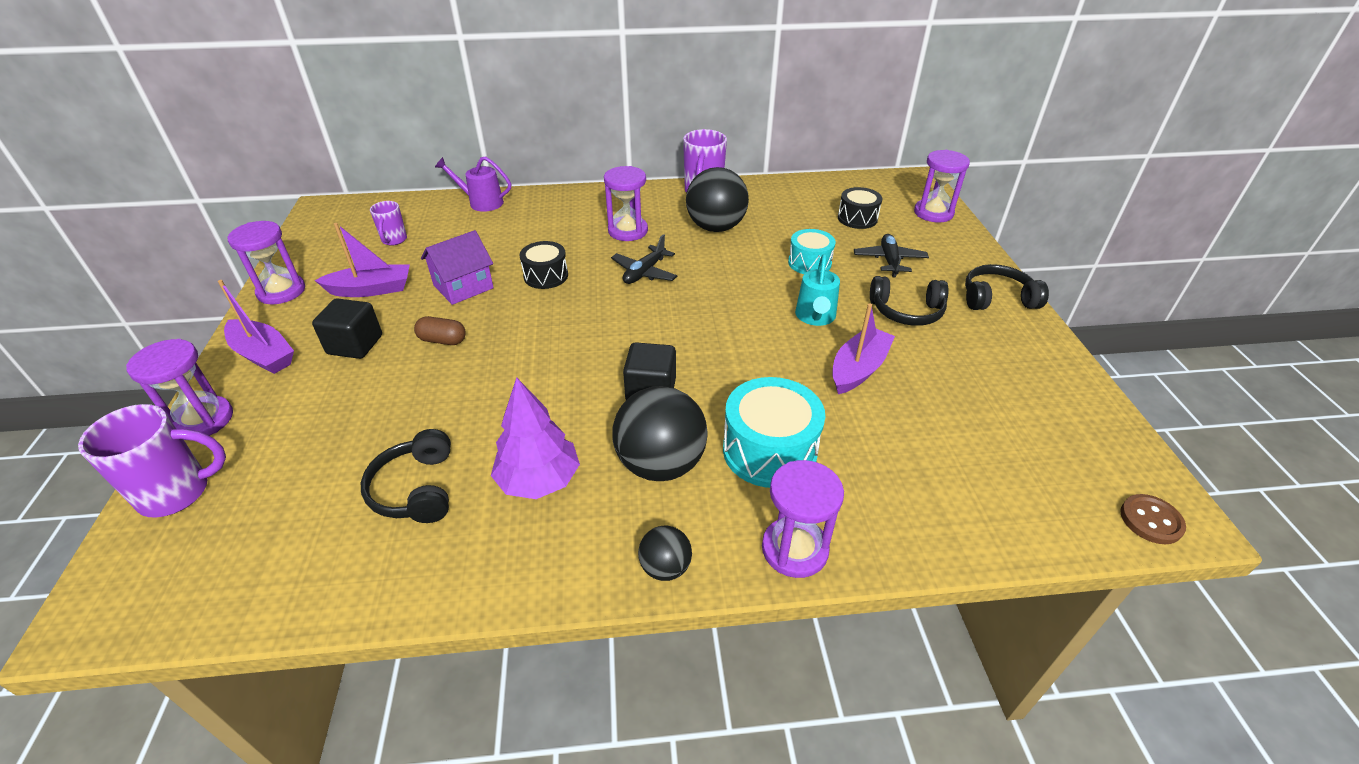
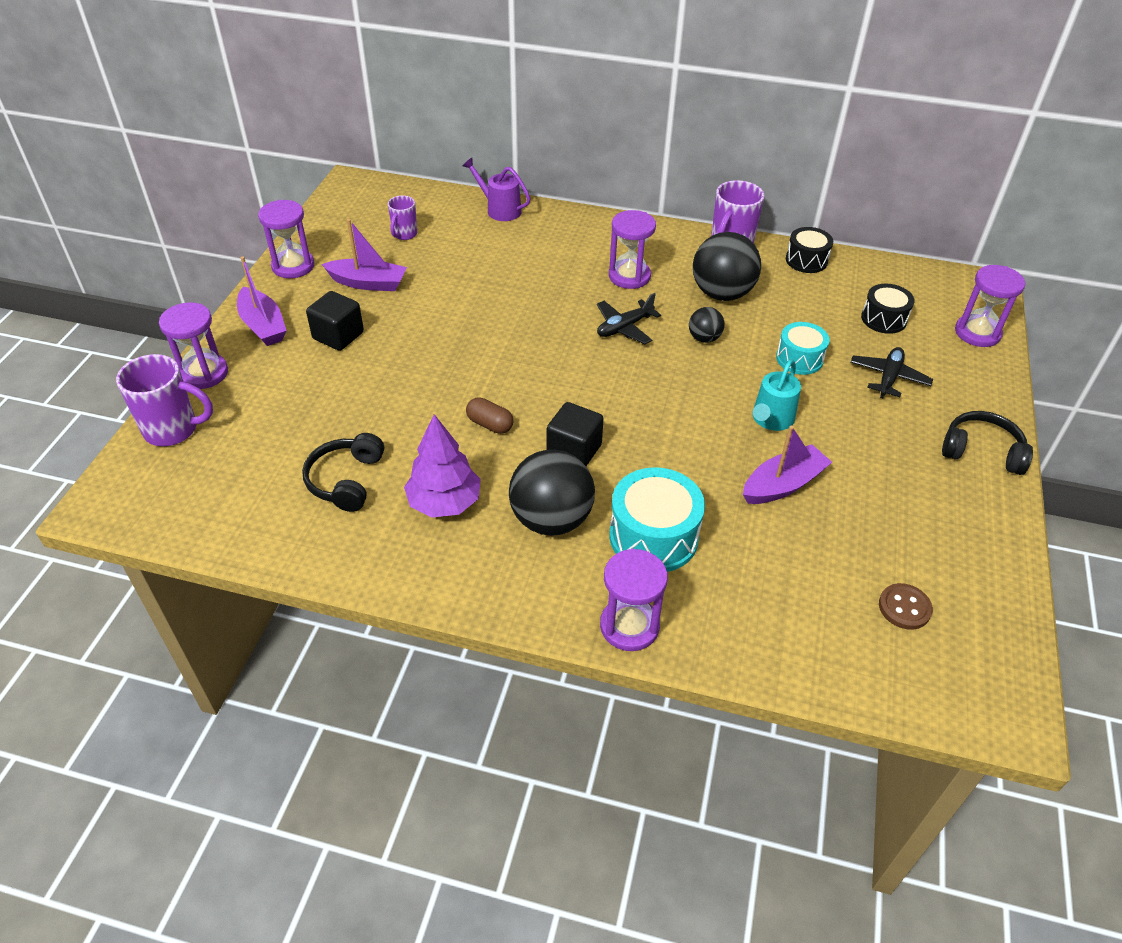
camera: 20 degrees right, 5 degrees up
brown capsule [414,316,466,345] -> brown capsule moved to [466,397,514,434]
purple house [421,230,494,305] -> none
black drum [520,241,568,289] -> black drum moved to [786,227,833,273]
black ball [638,525,692,581] -> black ball moved to [689,307,725,343]
black headphones [870,276,949,326] -> none
brown button [1120,494,1186,544] -> brown button moved to [879,583,933,630]

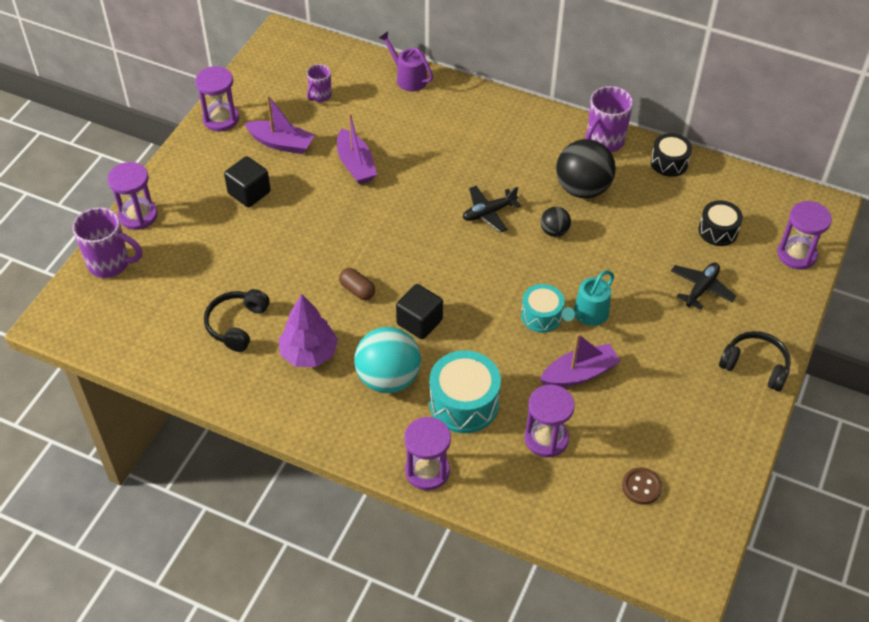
camera: 10 degrees right, 5 degrees up
purple boat [237,256,287,346] -> purple boat moved to [337,113,377,184]
black ball [509,450,595,536] -> turquoise ball [354,327,421,393]
purple hourglass [609,210,656,289] -> purple hourglass moved to [525,384,575,457]
turquoise drum [776,322,830,375] -> turquoise drum moved to [521,284,565,332]

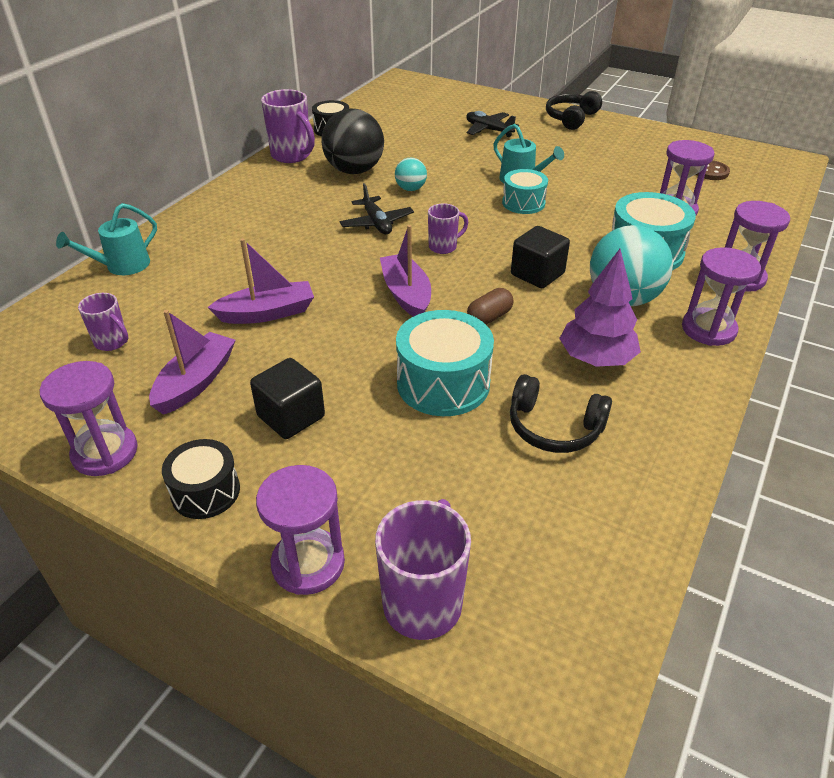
camera: 85 degrees left, 10 degrees down
purple watering can [379,32,433,91] -> turquoise watering can [56,203,157,275]
purple boat [540,333,621,387] -> purple boat moved to [380,225,431,317]
black ball [541,207,571,237] -> turquoise ball [395,157,427,191]
black drum [699,200,743,246] -> black drum moved to [162,439,240,519]
purple hourglass [777,201,832,270] -> purple hourglass moved to [682,247,761,346]
none -> turquoise drum [396,310,494,416]
none -> purple mug [428,203,468,254]

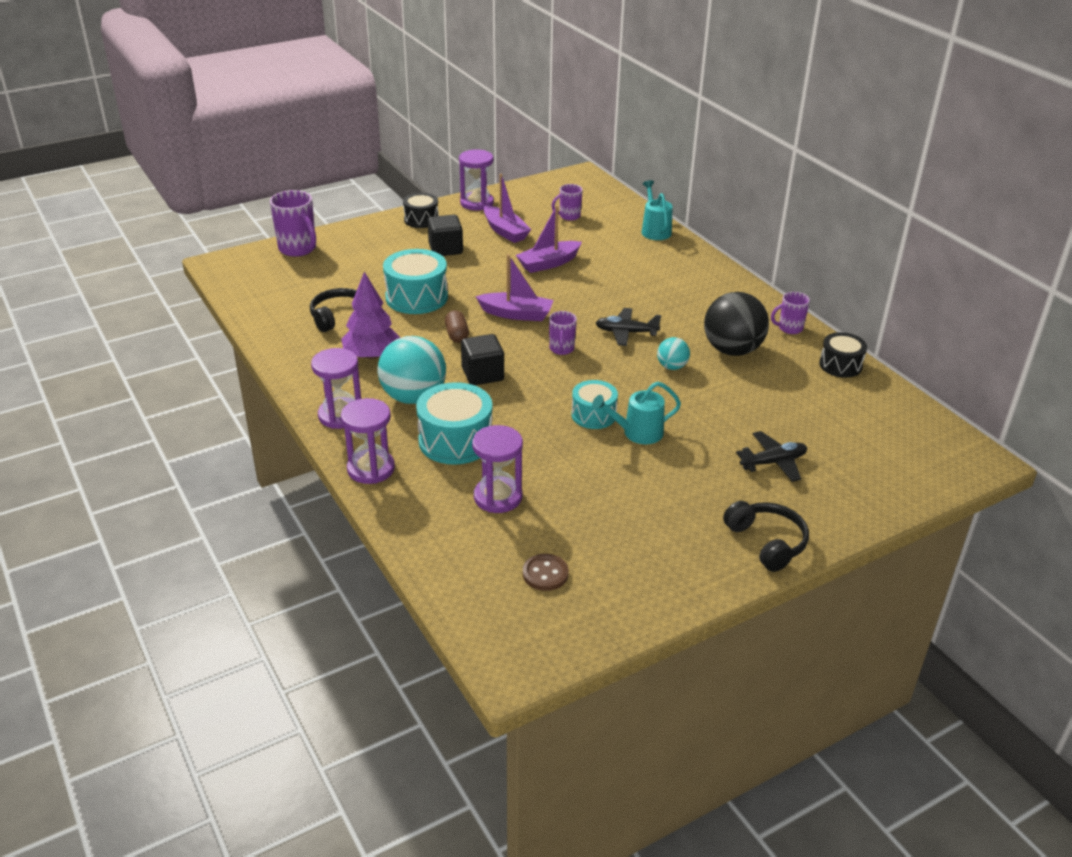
camera: 120 degrees right, 5 degrees down
purple boat [207,238,314,324] -> purple boat turned 45 degrees clockwise [516,205,582,273]
purple hourglass [256,465,345,595] -> none
purple mug [261,89,315,163] -> purple mug [771,292,810,334], size x0.59

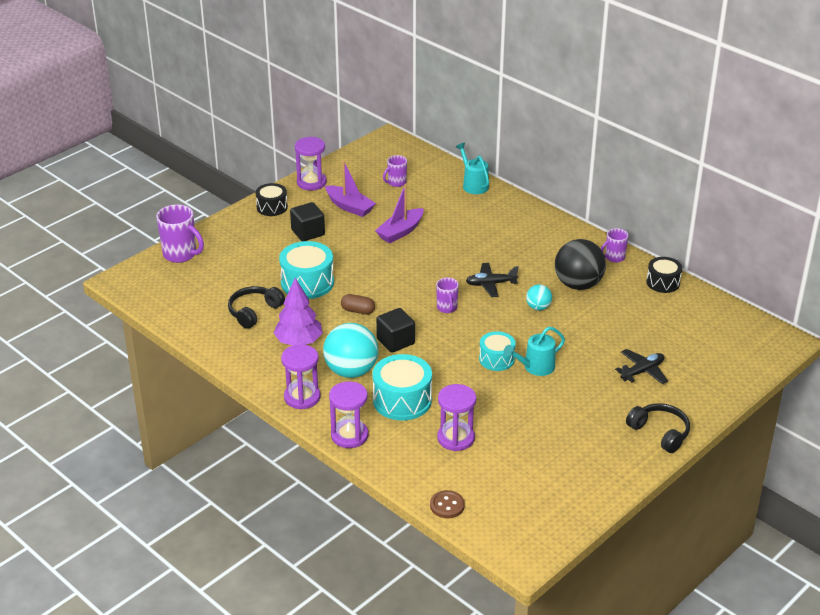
camera: 15 degrees left, 0 degrees up
brown capsule [445,310,469,343] -> brown capsule turned 45 degrees counterclockwise [341,294,375,315]
purple boat [475,254,554,321] -> none
brown button [523,554,569,591] -> brown button moved to [430,490,465,518]

